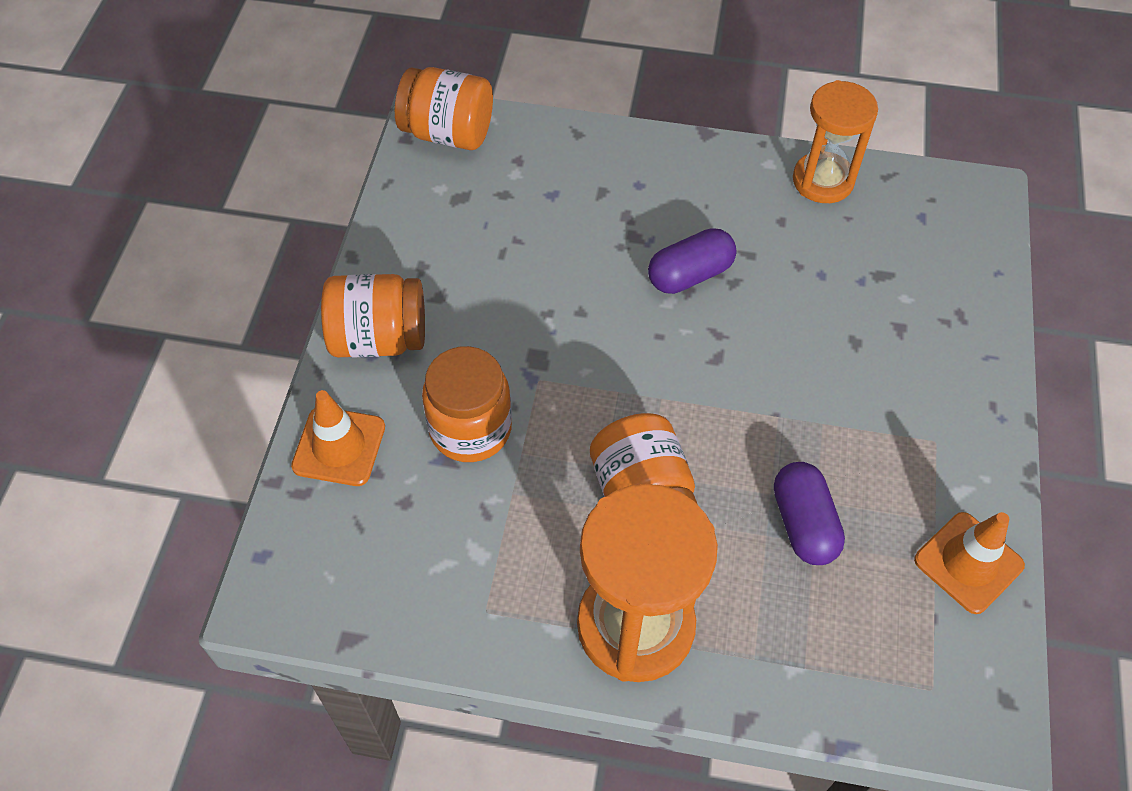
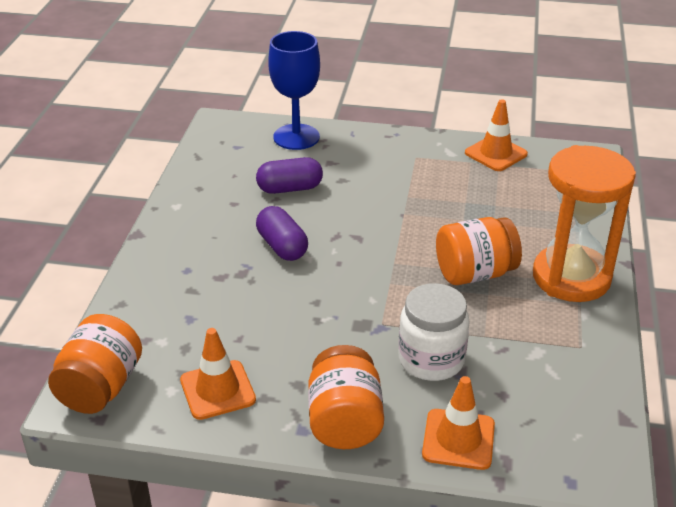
camera: 90 degrees left, 20 degrees down
orange jar [422,346,512,462] -> white jar [399,283,470,381]
purple capsule [774,462,845,565] -> purple capsule moved to [256,157,323,194]
orange hourglass [793,80,878,203] -> none
none -> orange traffic cone [180,328,256,420]
none -> blue goblet [268,31,320,150]

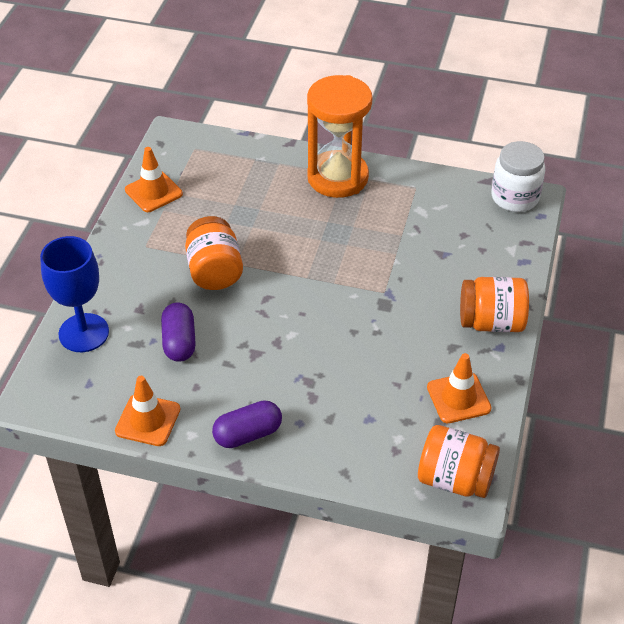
camera: 85 degrees left, 10 degrees up
purple capsule [256,206,308,261] -> purple capsule moved to [212,400,282,448]
white jar [399,283,470,381] -> white jar moved to [491,141,545,212]
orange traffic cone [422,376,495,470] -> orange traffic cone moved to [115,376,180,446]
orange jar [436,217,522,285] -> orange jar moved to [185,216,243,290]

